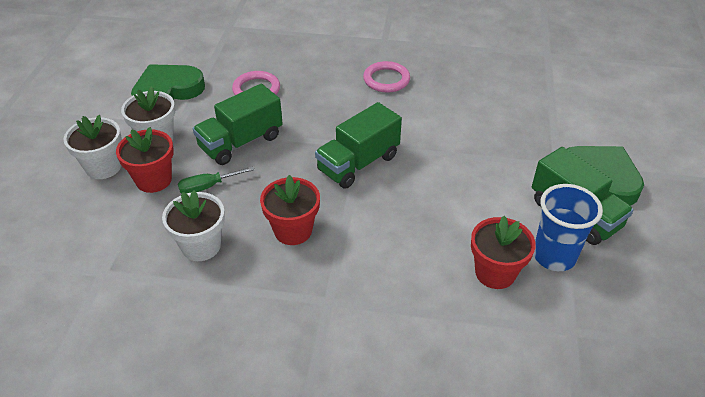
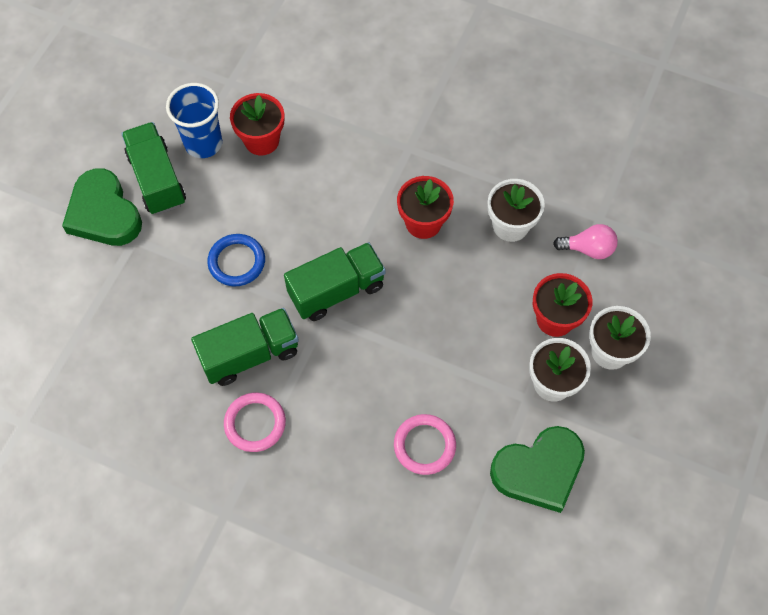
camera: 165 degrees left, 20 degrees up
green screwdriver [178,167,255,193] -> none
green truck [193,84,283,165] -> green truck moved to [191,308,299,386]
none -> blue ring [207,234,265,286]
none -> pink light bulb [553,224,618,259]

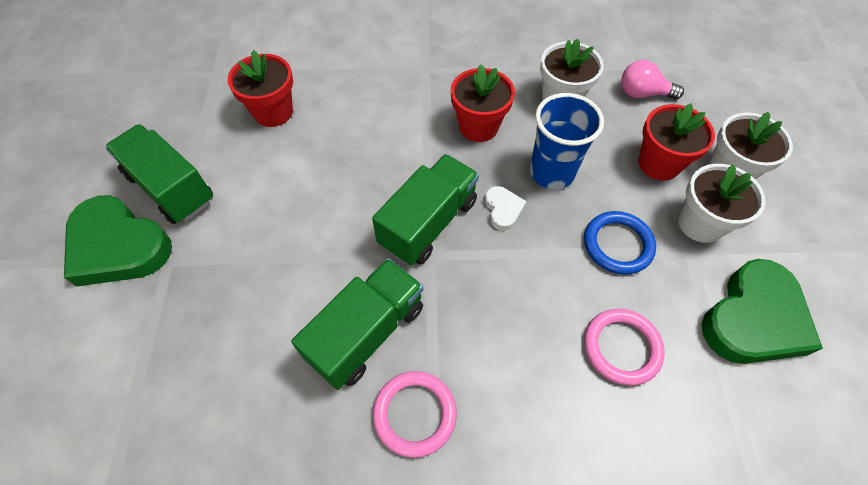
camera: 25 degrees left, 5 degrees down
blue cup [166,83,222,158] -> blue cup moved to [530,93,604,189]
blue ring [207,234,265,286] -> blue ring moved to [584,211,656,275]
pink light bulb [553,224,618,259] -> pink light bulb turned 150 degrees counterclockwise [621,60,684,99]
none -> white heart [485,186,527,231]

